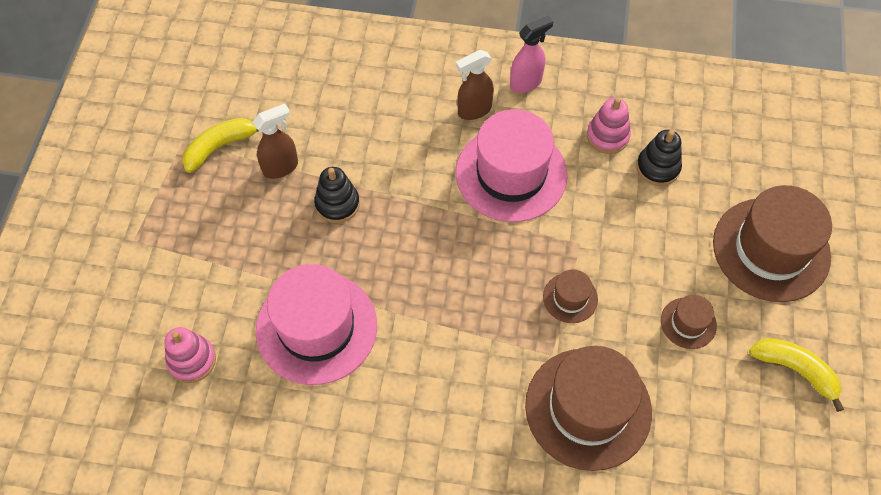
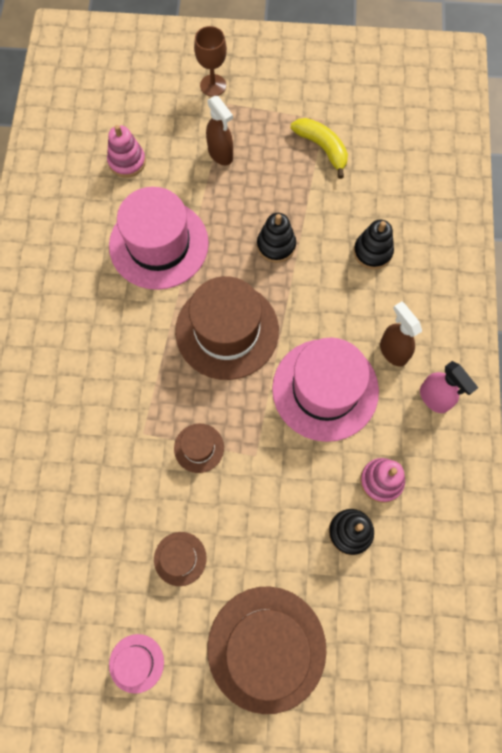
camera: 85 degrees right, 10 degrees up
brown spray bottle [253,104,298,179] -> brown spray bottle moved to [206,96,233,165]
brown hat [525,346,652,471] -> brown hat moved to [175,276,279,380]
yellow banana [749,338,844,412] -> pink hat [109,634,164,694]
none -> brown goblet [194,26,227,97]
none -> black stacking toy [354,220,394,269]

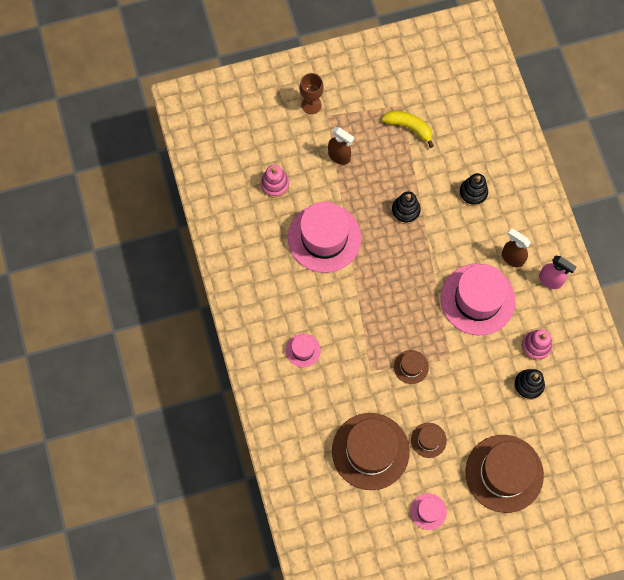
camera: 20 degrees left, 0 degrees up
brown hat [175,276,279,380] -> brown hat moved to [332,413,410,490]
none -> pink hat [286,334,321,367]

